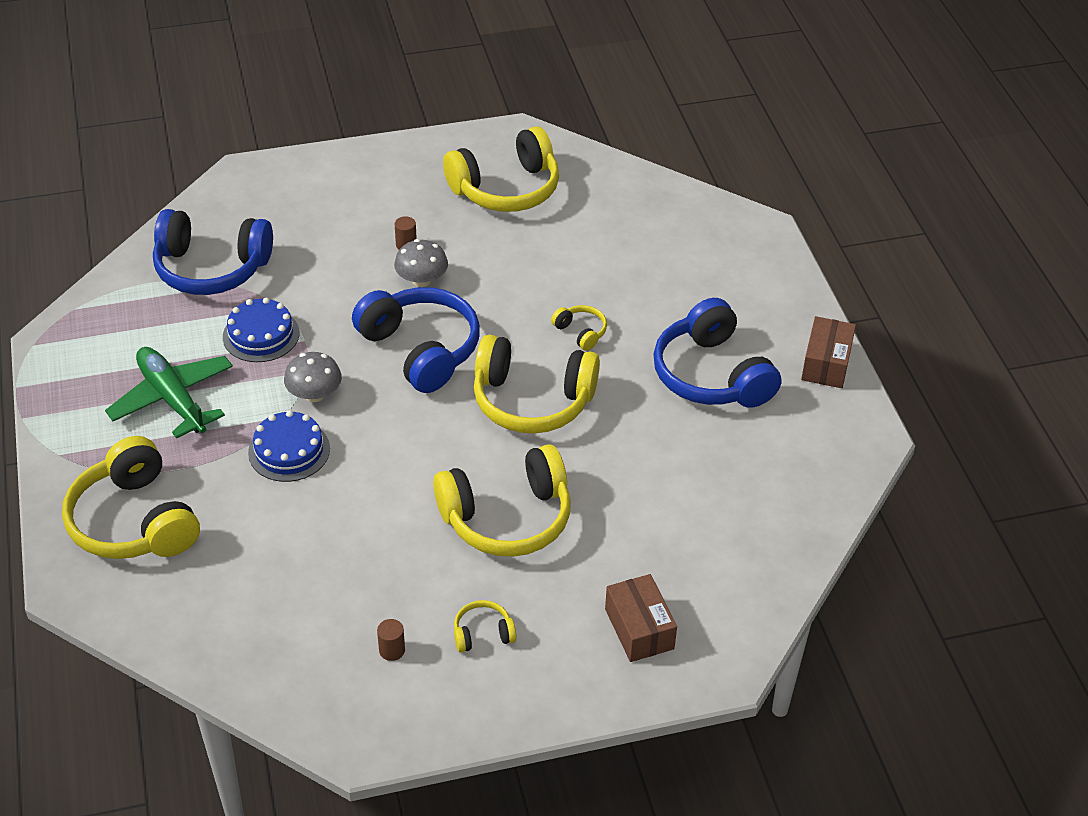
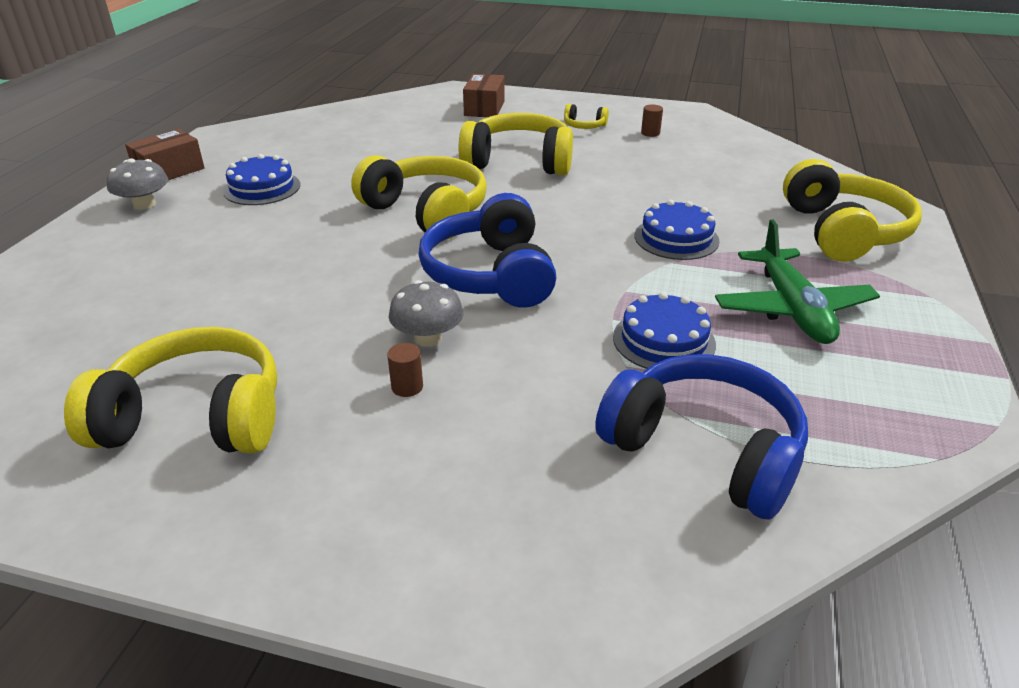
camera: 150 degrees left, 10 degrees down
grey mushroom [284,352,342,402] -> grey mushroom moved to [107,158,168,210]
yellow headphones [551,305,607,351] -> none
blue headphones [653,298,781,408] -> blue cake [223,154,300,205]

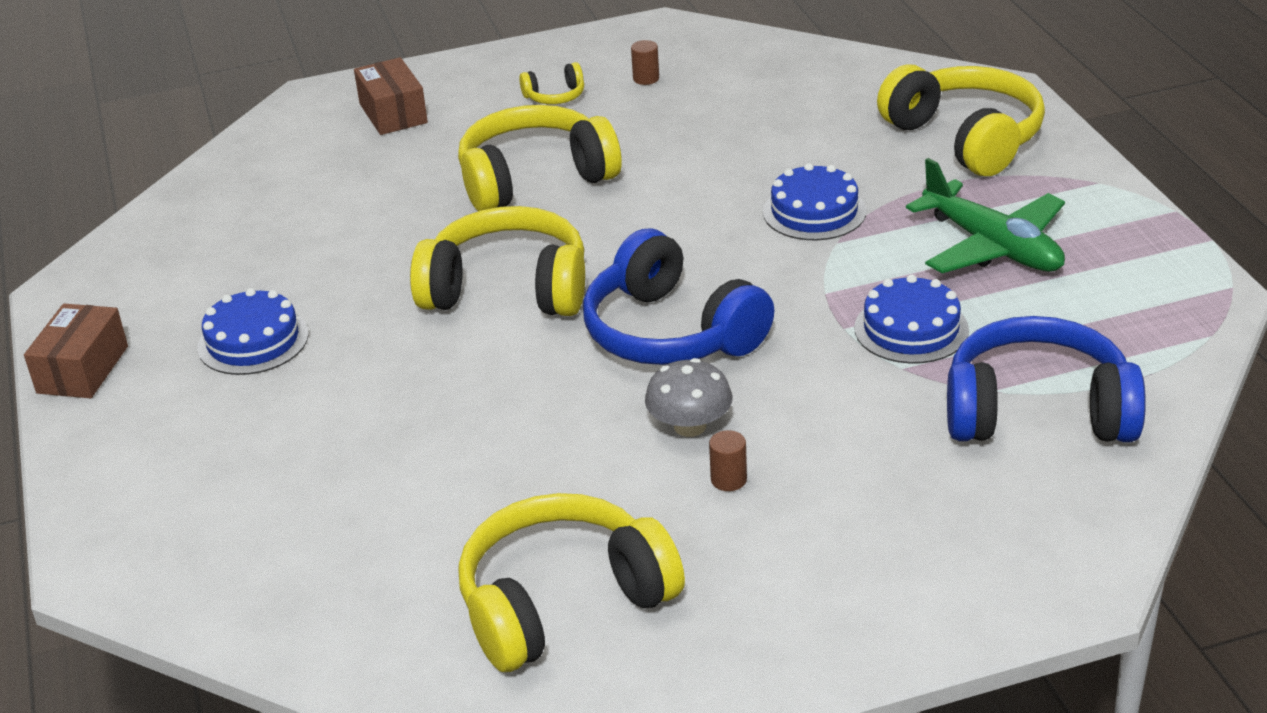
camera: 30 degrees left, 0 degrees up
grey mushroom [107,158,168,210] -> none

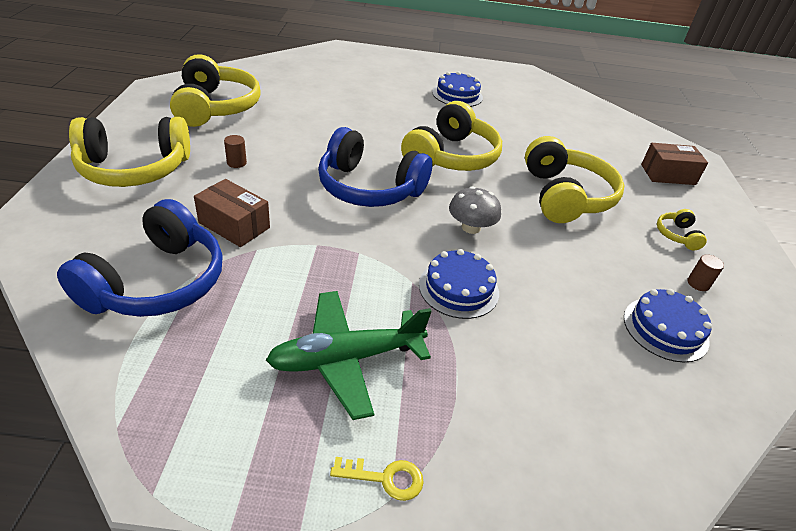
camera: 105 degrees right, 5 degrees up
brown box [24,304,128,398] -> brown box moved to [194,179,270,247]
blue headphones [583,229,774,365] -> blue headphones turned 135 degrees counterclockwise [318,127,432,207]
grey mushroom [645,358,732,437] -> grey mushroom moved to [449,186,501,234]
blue cake [854,274,969,364] -> blue cake moved to [624,289,712,363]
yellow headphones [877,64,1045,176] -> yellow headphones moved to [69,117,190,187]
none -> yellow key [330,457,424,501]

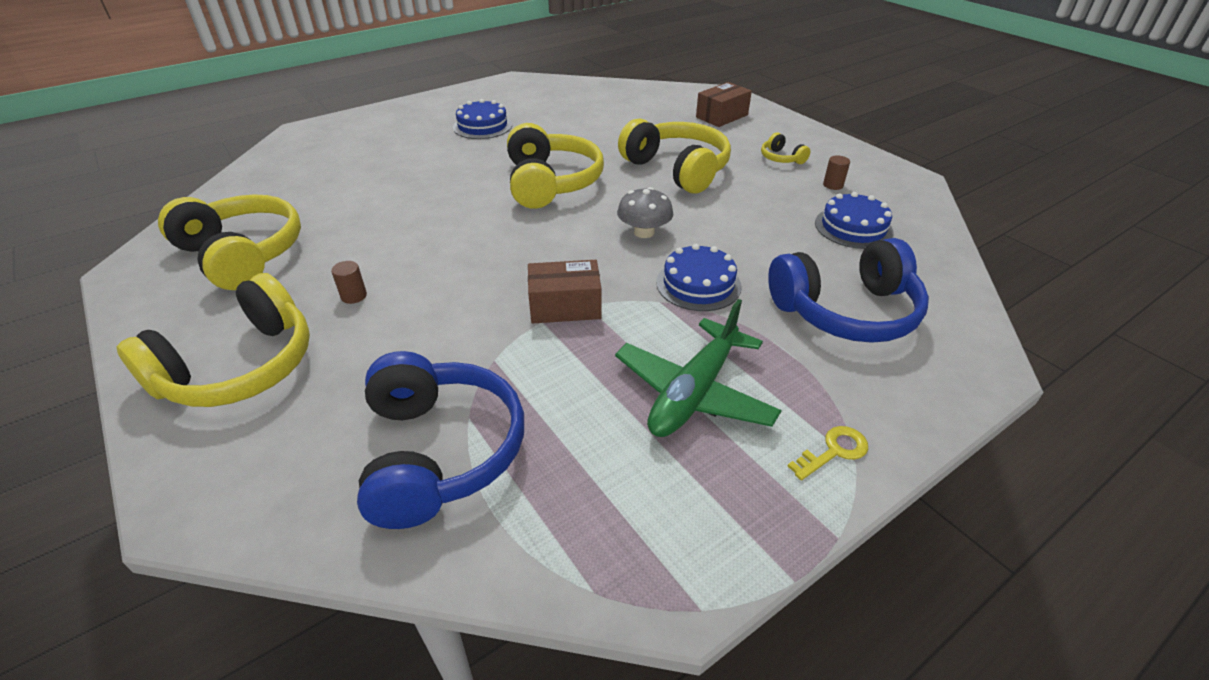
camera: 35 degrees left, 0 degrees up
brown box [194,179,270,247] -> brown box moved to [528,260,602,323]
blue headphones [318,127,432,207] -> blue headphones moved to [768,238,929,343]

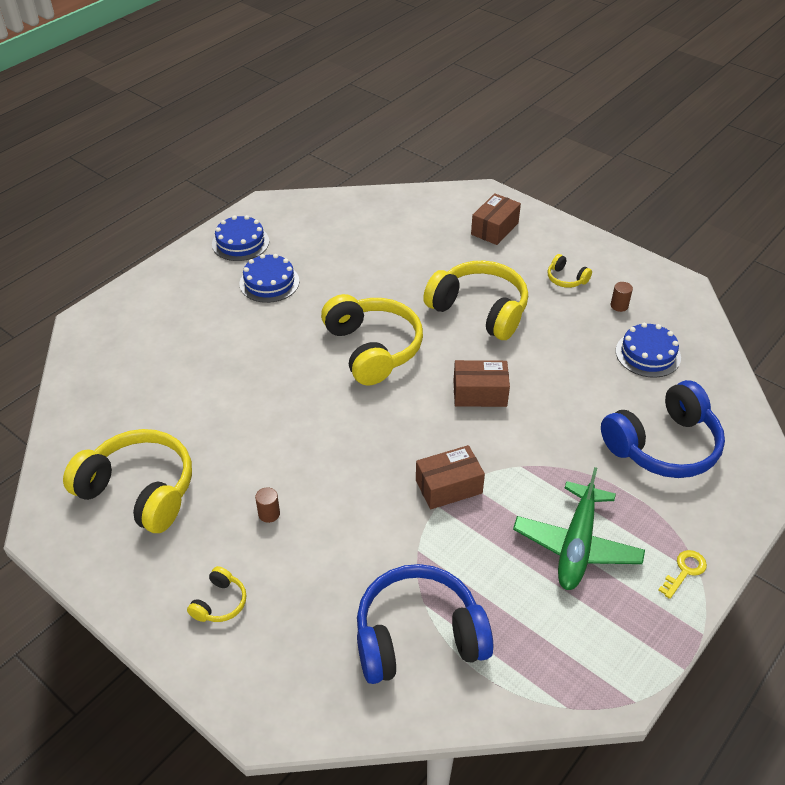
camera: 15 degrees left, 5 degrees up
yellow headphones [116,273,310,407] -> yellow headphones [187,566,247,622], size x0.44
blue headphones [357,351,524,529] -> blue headphones turned 75 degrees counterclockwise [357,564,493,684]
grey mushroom [617,187,673,238] -> brown box [454,360,510,407]
blue cake [656,244,742,311] -> blue cake moved to [212,215,269,261]

